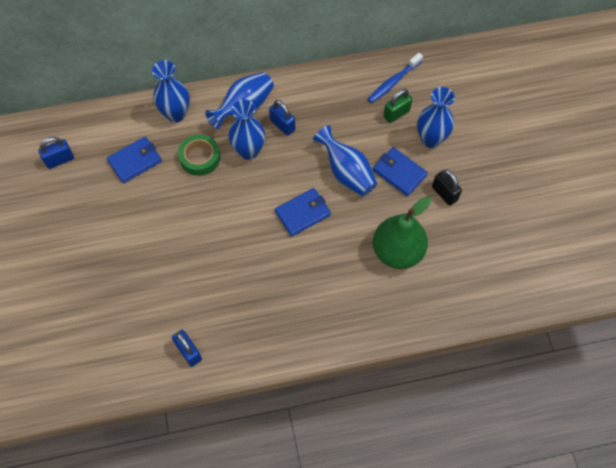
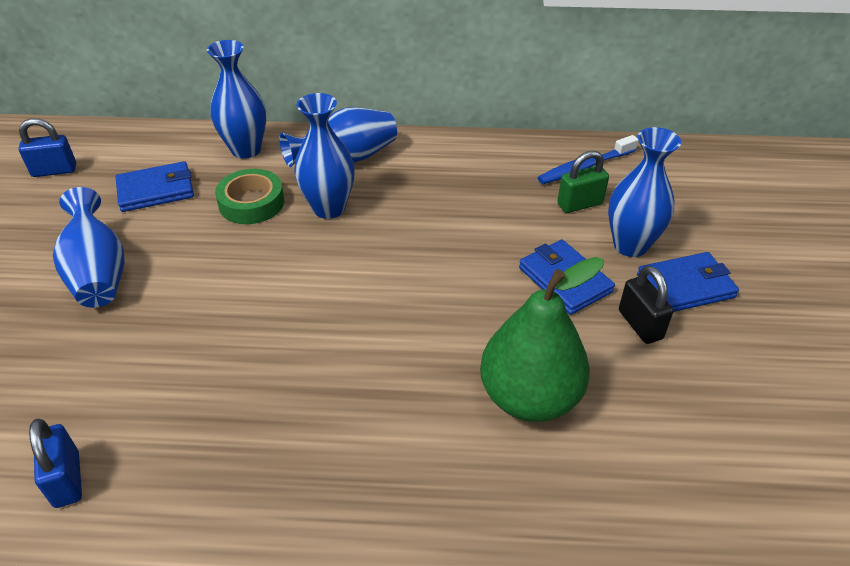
camera: 15 degrees right, 20 degrees down
blue padlock [269,100,295,136] -> none
blue wallet [275,188,331,236] -> blue wallet moved to [637,252,739,312]
blue vase [313,125,377,196] -> blue vase moved to [53,187,125,308]

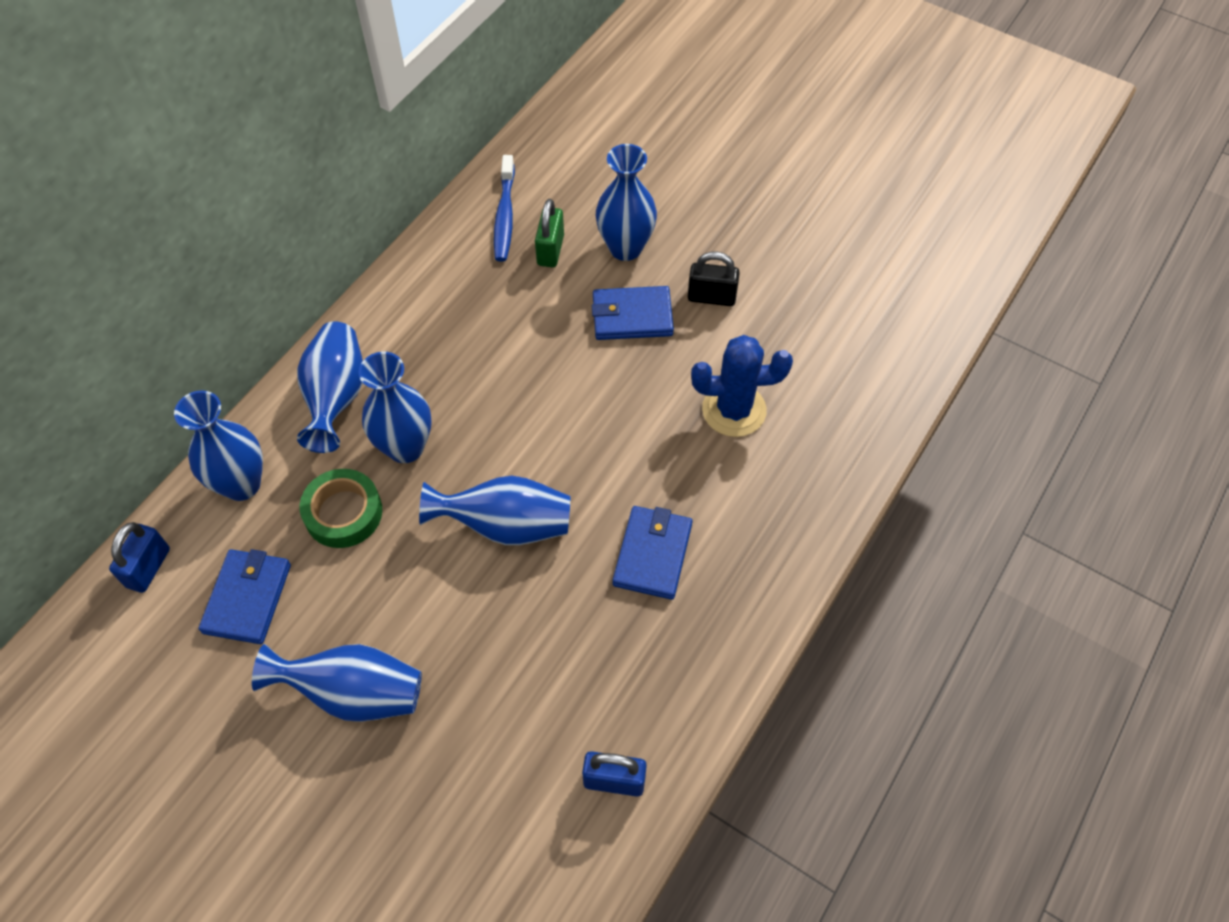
camera: 60 degrees left, 15 degrees up
blue padlock [18,118,76,177] -> blue padlock moved to [109,522,170,593]
green pear [480,257,604,422] -> blue cactus [691,335,793,437]
blue wallet [637,252,739,312] -> blue wallet moved to [613,506,693,600]
none -> blue vase [419,476,571,545]

